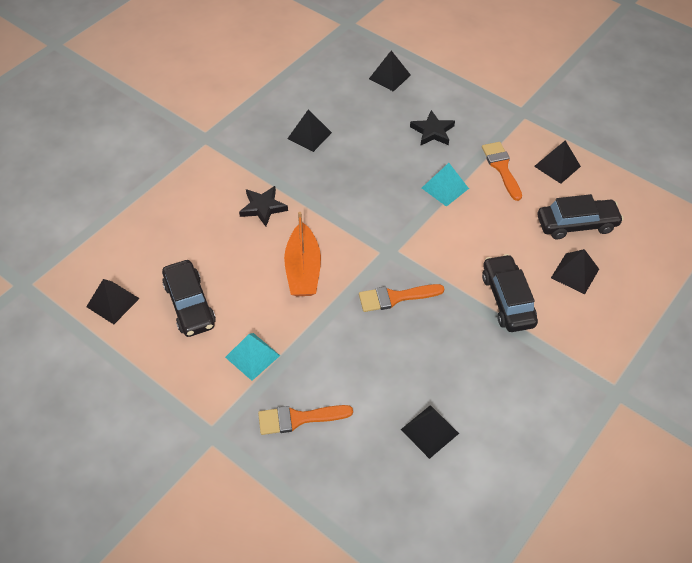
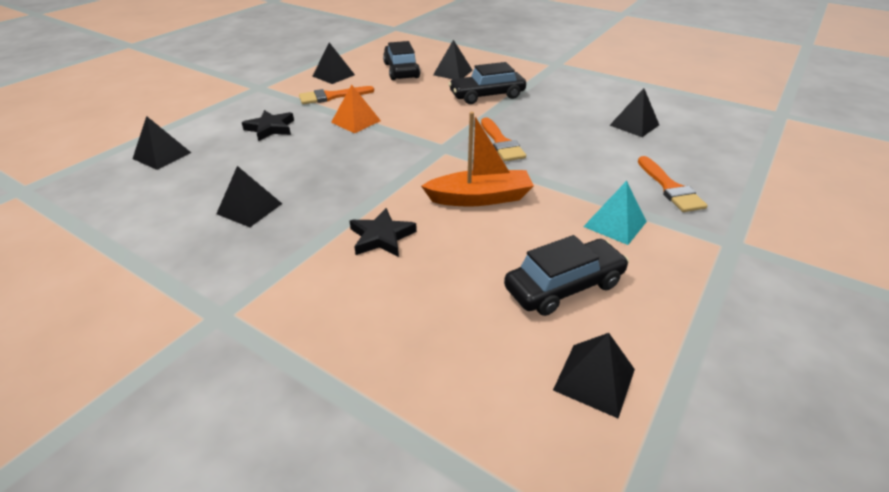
camera: 95 degrees left, 15 degrees down
turquoise pyramid [422,163,469,207] -> orange pyramid [331,85,381,133]

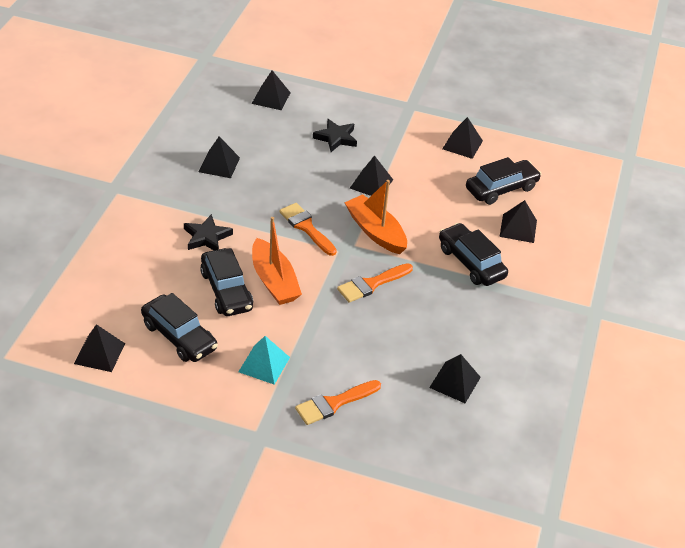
camera: 70 degrees right, 5 degrees up
orange brush [299,86,374,104] -> orange brush moved to [279,203,337,256]
orange pyramid [331,85,381,133] -> black pyramid [350,155,393,196]
none -> black car [200,248,253,316]
none -> orange boat [344,180,407,254]

